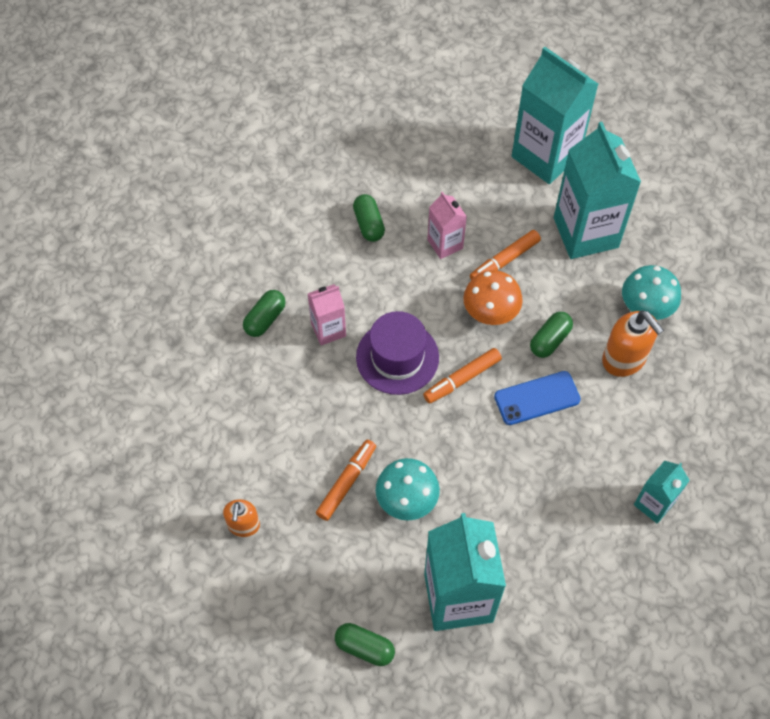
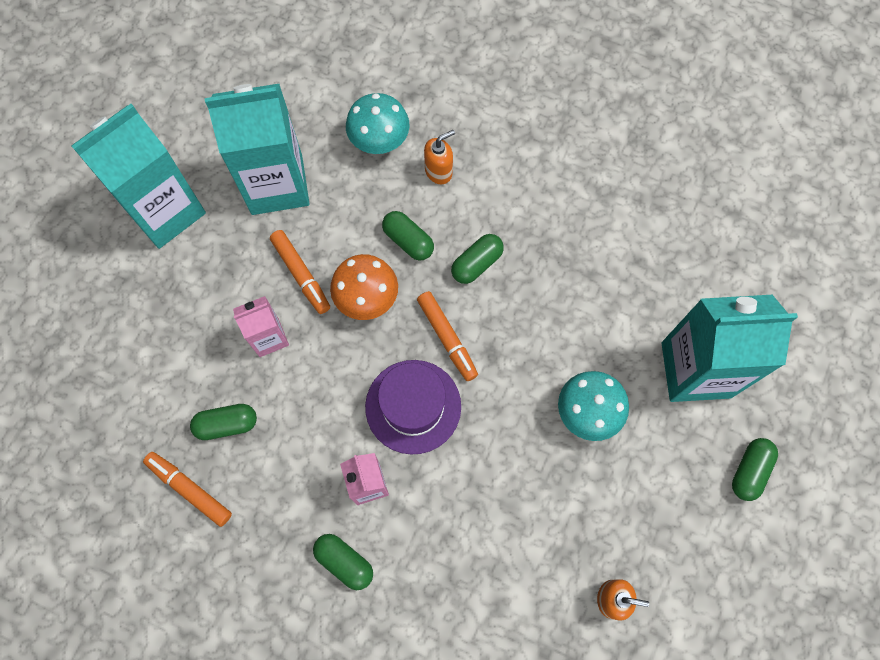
camera: 85 degrees left, 10 degrees up
orange marker [316,440,376,521] -> orange marker moved to [143,452,232,527]
blue phone [494,371,581,425] -> green capsule [451,234,504,284]
orange soap dispenser [602,310,664,377] -> orange soap dispenser [424,130,455,185], size x0.62
turquoise carton [634,461,690,524] -> none

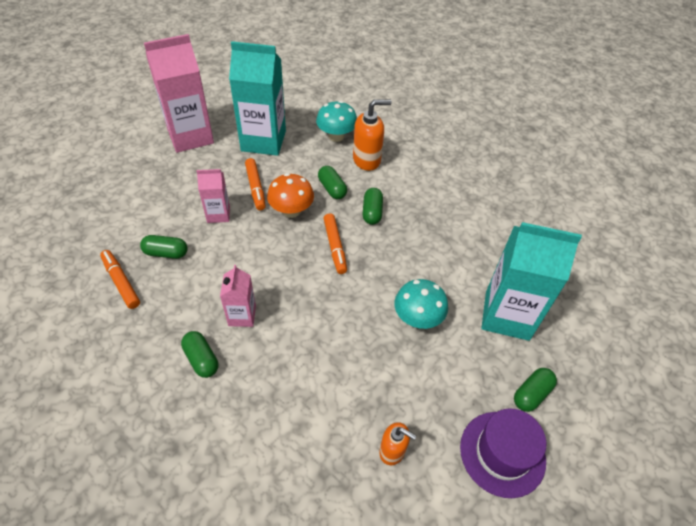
camera: 15 degrees right, 20 degrees down
turquoise carton [71,104,206,249] -> pink carton [144,34,214,153]
purple hat [365,360,461,454] -> purple hat moved to [460,408,546,498]
orange soap dispenser [424,130,455,185] -> orange soap dispenser [353,99,391,171], size x1.61
green capsule [451,234,504,284] -> green capsule turned 60 degrees counterclockwise [363,188,383,225]

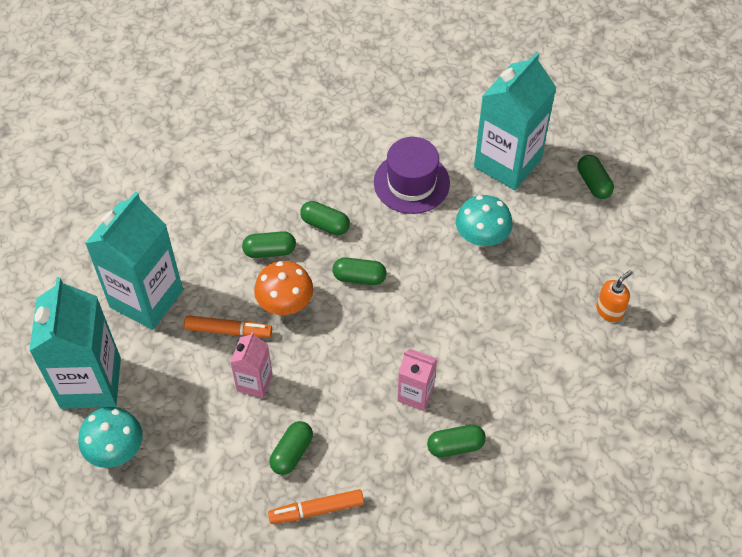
camera: 65 degrees left, 5 degrees up
pink carton [144,34,214,153] -> turquoise carton [29,277,121,409]
turquoise mushroom [316,101,357,142] -> turquoise mushroom moved to [78,407,142,468]
orange marker [323,214,347,274] -> green capsule [333,257,387,285]
orange soap dispenser [353,99,391,171] -> none
purple hat [460,408,546,498] -> purple hat moved to [374,137,450,214]

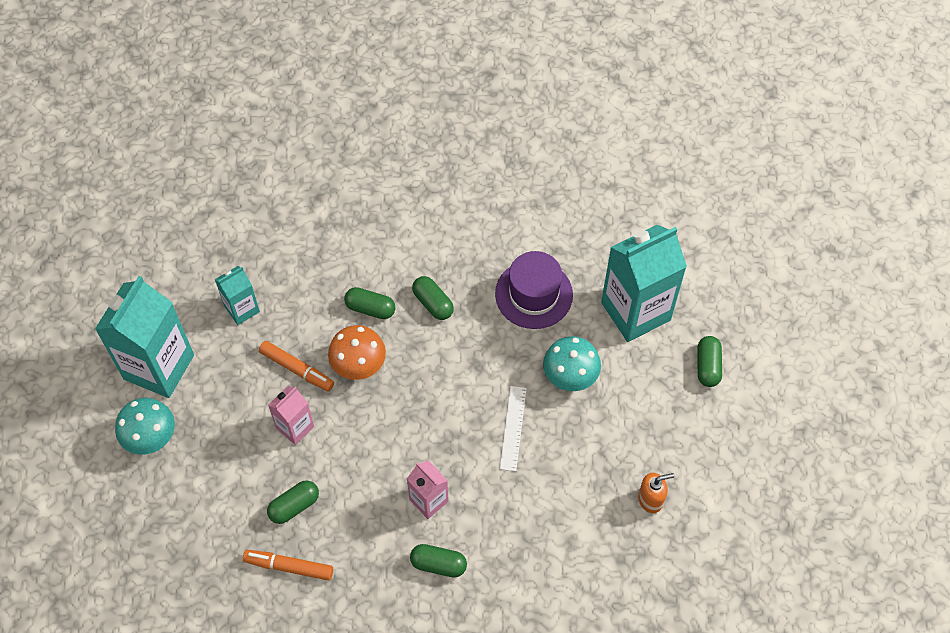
camera: 25 degrees right, 5 degrees up
turquoise carton [85,192,183,330] -> turquoise carton [215,266,260,325], size x0.51
green capsule [333,257,387,285] -> none
none -> white ruler [500,386,527,471]

